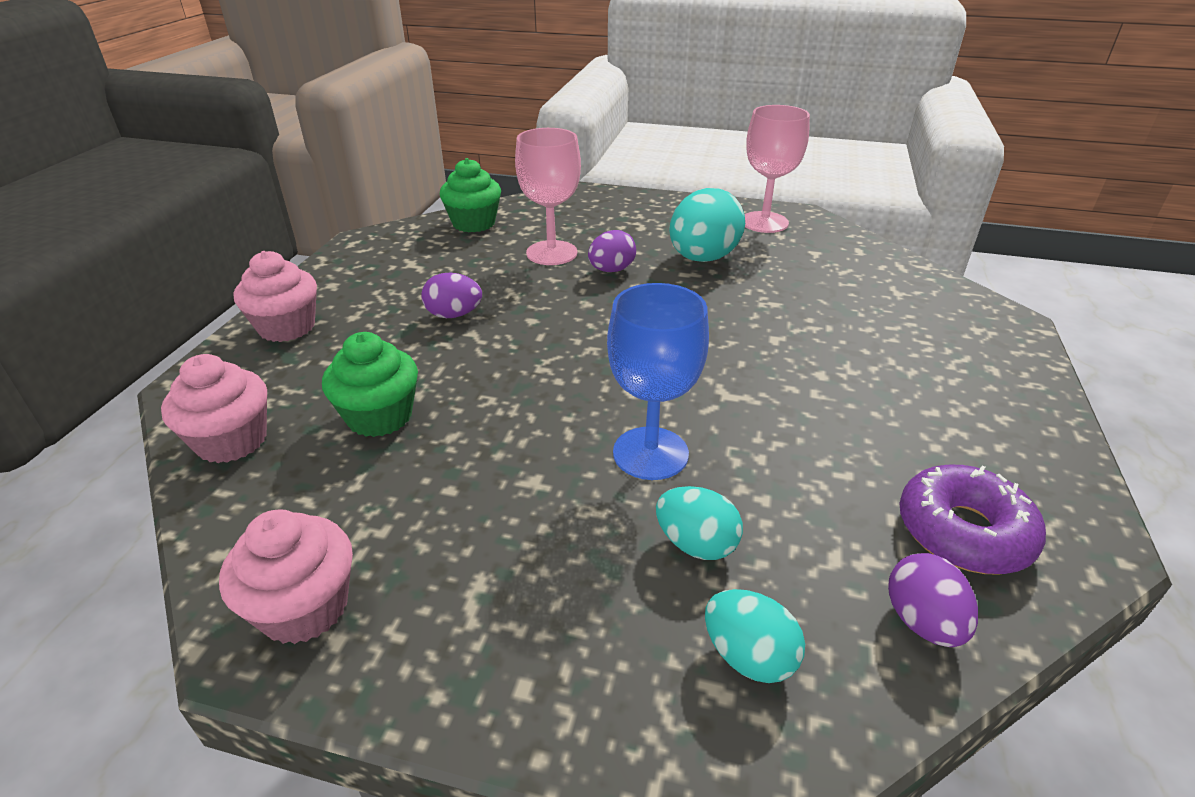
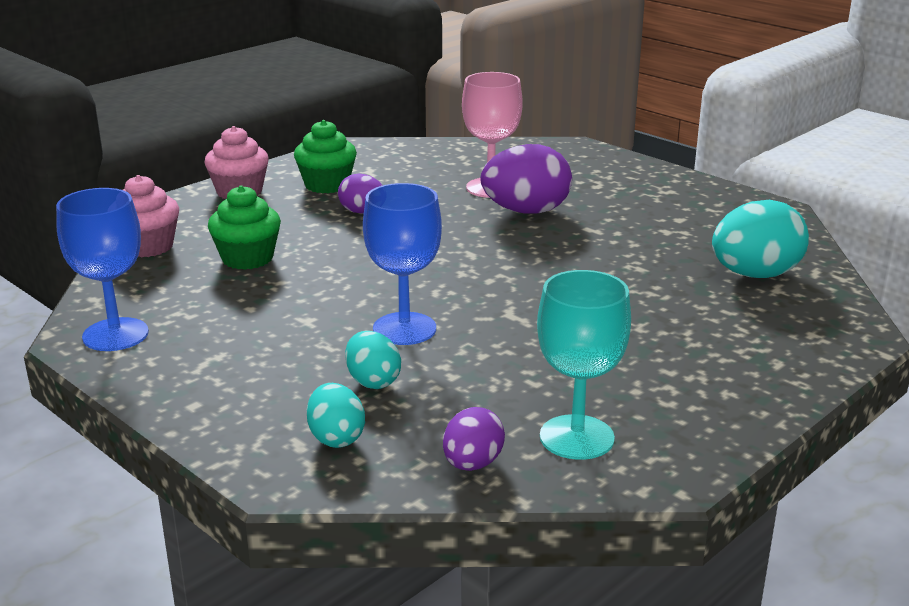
camera: 30 degrees right, 10 degrees down
pink cupcake [219,509,353,644] -> blue goblet [56,188,149,351]
green cupcake [440,158,501,232] -> green cupcake moved to [294,120,357,193]
purple egg [588,230,636,272] -> purple egg [481,144,572,214], size x1.75
turquoise egg [669,188,745,262] -> turquoise egg moved to [712,200,809,278]
pink goblet [745,105,810,233] -> none
purple donut [899,465,1046,575] -> turquoise goblet [537,270,631,460]

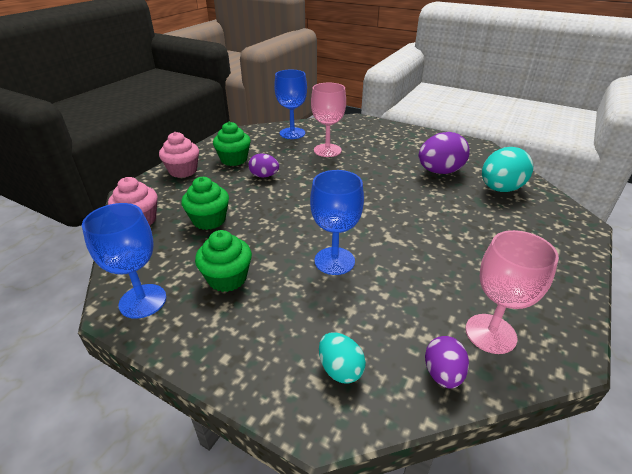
camera: 15 degrees left, 10 degrees up
turquoise egg [345,331,401,389] -> none
purple egg [481,144,572,214] -> purple egg moved to [418,132,470,174]
turquoise goblet [537,270,631,460] -> pink goblet [465,230,559,354]
none -> green cupcake [195,230,252,292]
none -> blue goblet [274,70,307,139]

